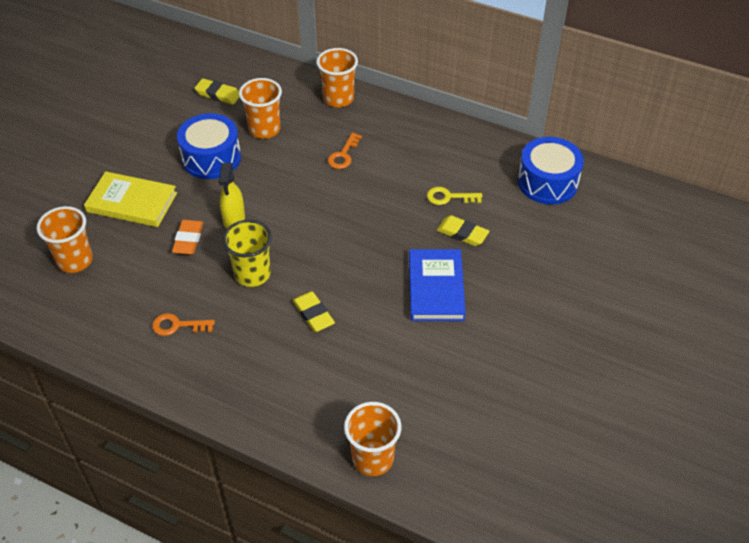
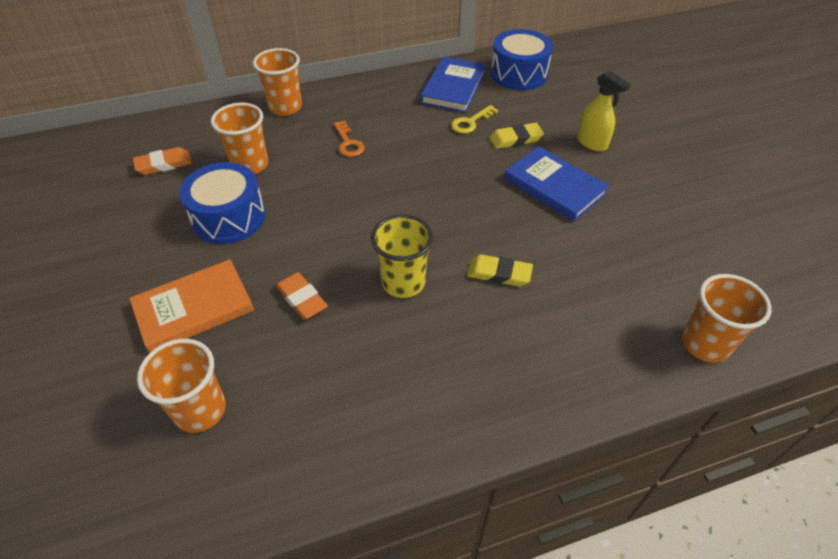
camera: 45 degrees left, 0 degrees up
yellow book [84,171,177,227] -> orange book [129,259,254,353]
orange key [152,313,215,336] -> none
yellow eraser [195,78,239,105] -> orange eraser [133,147,192,175]
yellow spray bottle [219,163,245,229] -> yellow spray bottle moved to [577,71,630,151]
none -> blue book [420,57,486,113]

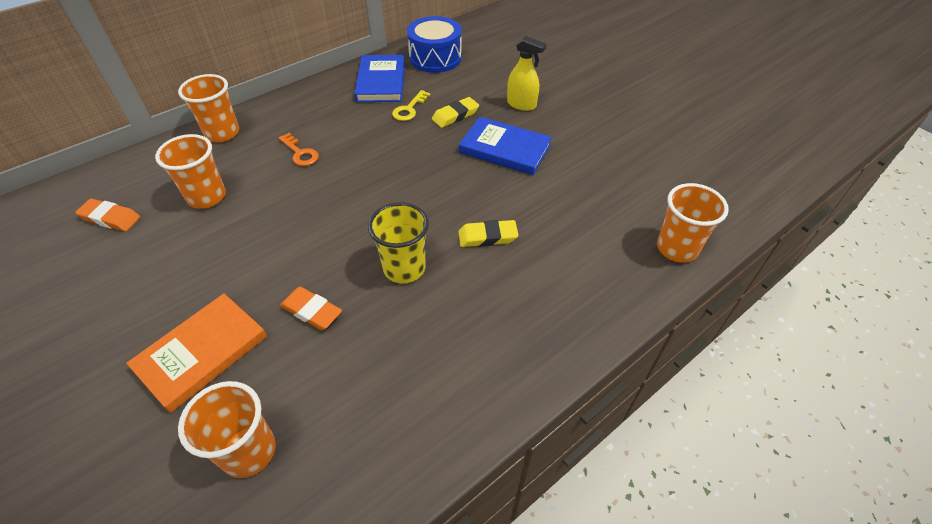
camera: 20 degrees left, 0 degrees up
orange eraser [133,147,192,175] -> orange eraser turned 60 degrees clockwise [75,199,140,231]
blue drum [179,162,265,244] -> none

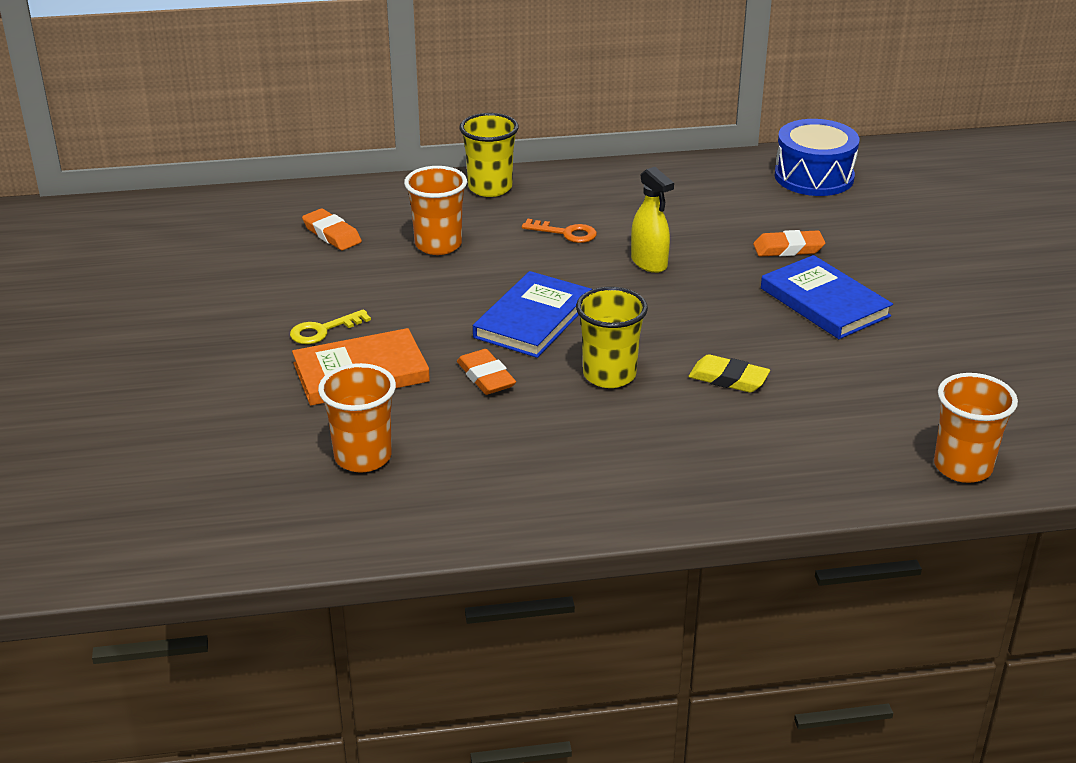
camera: 30 degrees right, 15 degrees down
orange cup [178,74,239,142] -> yellow cup [460,113,519,197]
orange key [278,133,319,166] -> orange key turned 60 degrees counterclockwise [522,219,597,243]
blue book [354,55,405,102] -> blue book moved to [473,271,592,358]
yellow key [392,90,430,121] -> yellow key moved to [290,309,371,344]
yellow eraser [432,97,479,128] -> orange eraser [753,230,825,257]
yellow spray bottle [507,36,546,111] -> yellow spray bottle moved to [631,167,674,273]

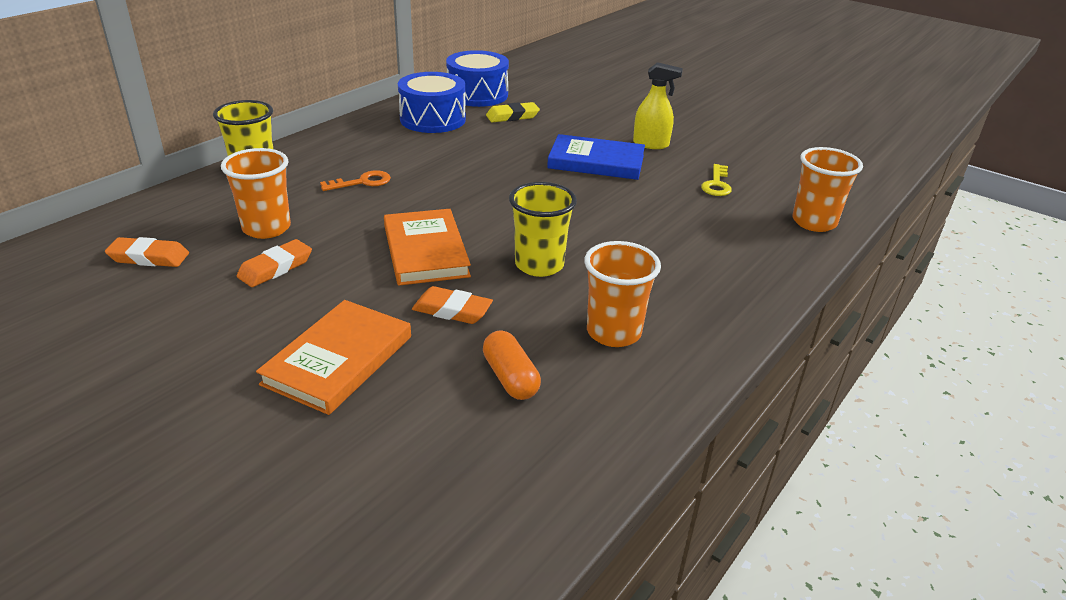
camera: 45 degrees left, 0 degrees up
yellow key [290,309,371,344] -> yellow key moved to [701,164,732,196]
orange cup [318,363,396,472] -> orange cup moved to [584,241,661,347]
blue book [473,271,592,358] -> orange book [384,209,471,286]
yellow spray bottle [631,167,674,273] -> yellow spray bottle moved to [633,62,683,149]
yellow eraser [688,354,770,393] -> yellow eraser moved to [486,102,540,122]
orange eraser [753,230,825,257] -> orange eraser moved to [237,239,312,287]
none -> blue drum [398,72,466,133]
none -> orange capsule [483,330,541,400]

